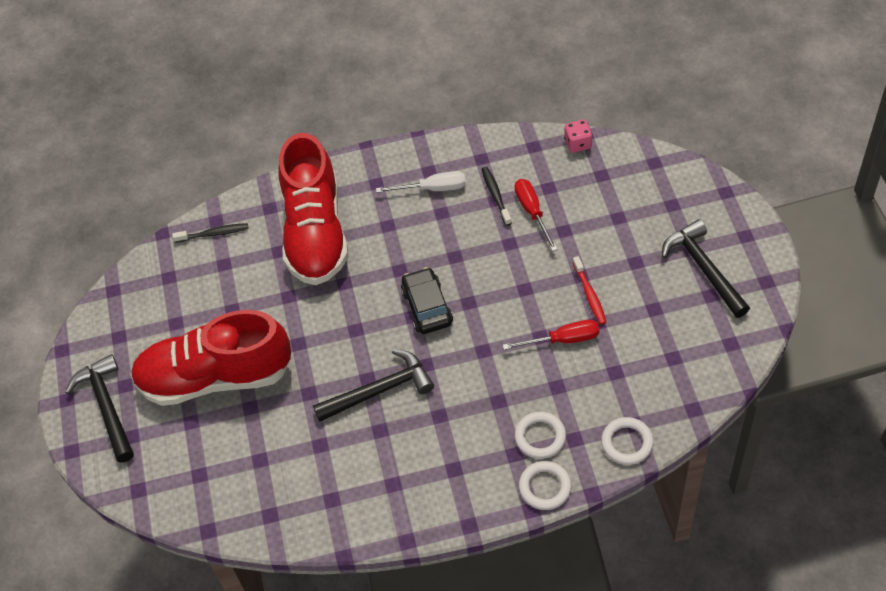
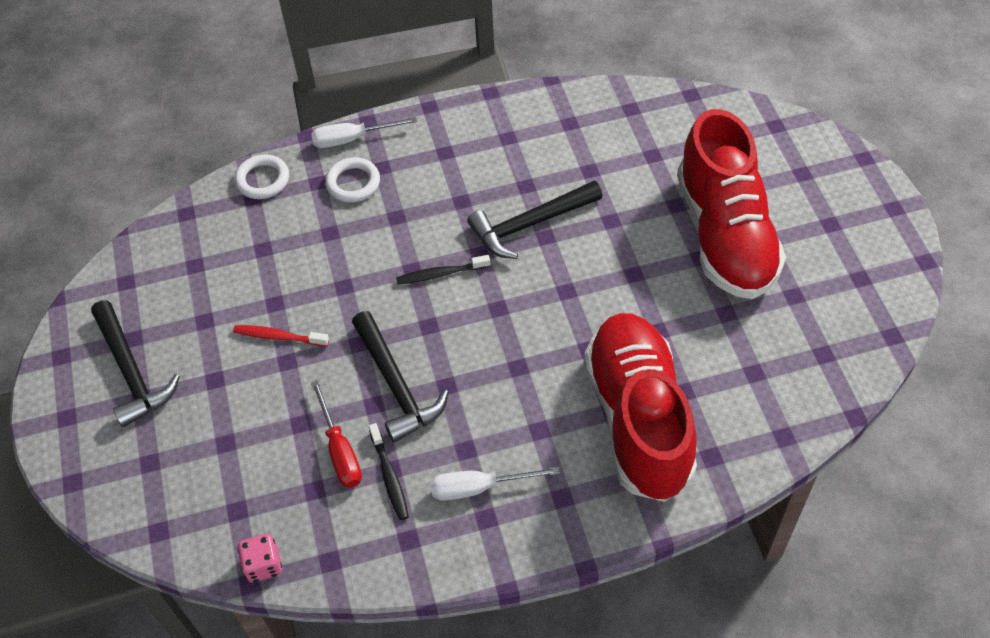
camera: 175 degrees right, 0 degrees up
black hammer [65,354,134,463] -> black hammer moved to [352,311,449,442]
red shoe [130,310,291,406] -> red shoe turned 90 degrees clockwise [677,109,786,299]
black toothbrush [172,223,249,243] -> black toothbrush moved to [396,255,491,285]
black car [401,267,453,334] -> none
red screwdriver [503,320,599,350] -> none
white ring [519,461,572,510] -> white screwdriver [311,117,417,148]
red toothbrush [573,256,606,325] -> red toothbrush turned 60 degrees counterclockwise [233,325,329,347]

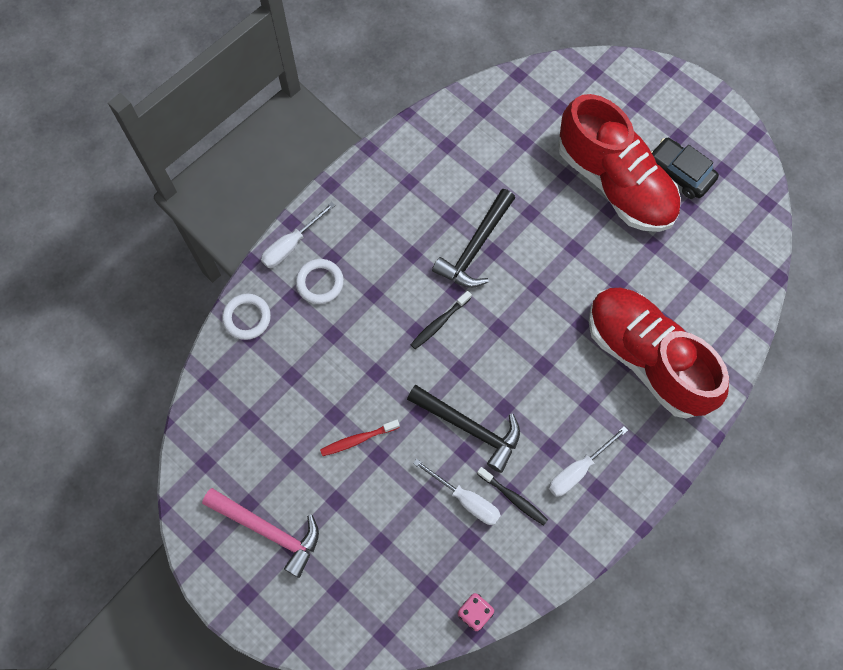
camera: 35 degrees left, 15 degrees up
black hammer [91,300,180,427] -> pink hammer [202,488,319,578]
red screwdriver [311,380,362,488] -> white screwdriver [413,459,501,525]
none -> black car [651,138,719,199]

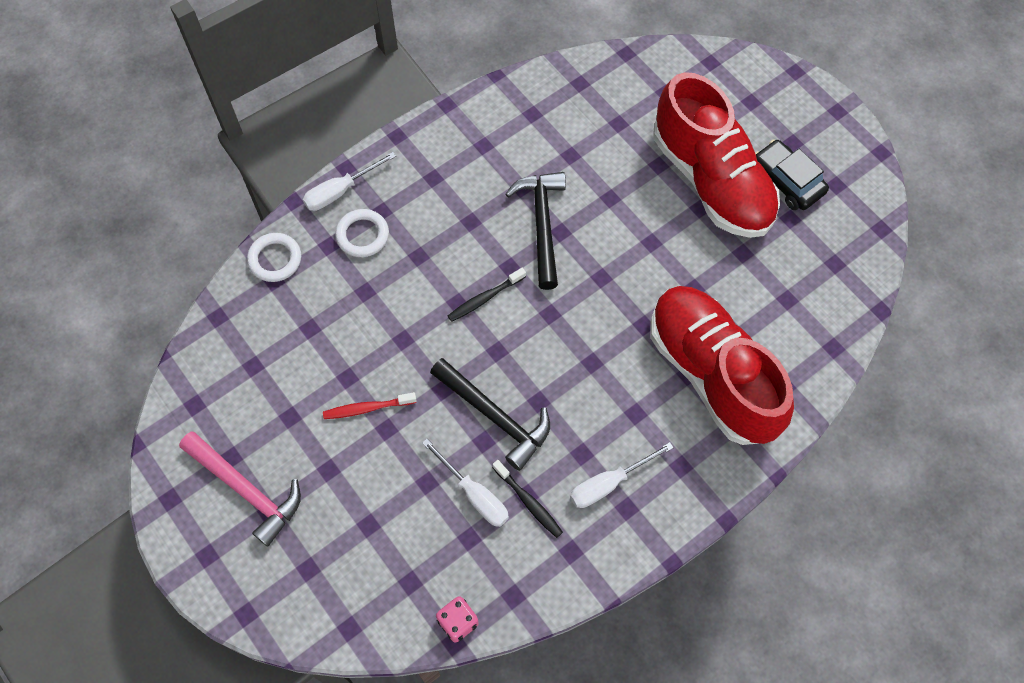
camera: 10 degrees right, 5 degrees down
black hammer [432,189,515,288] -> black hammer turned 135 degrees clockwise [506,172,566,290]

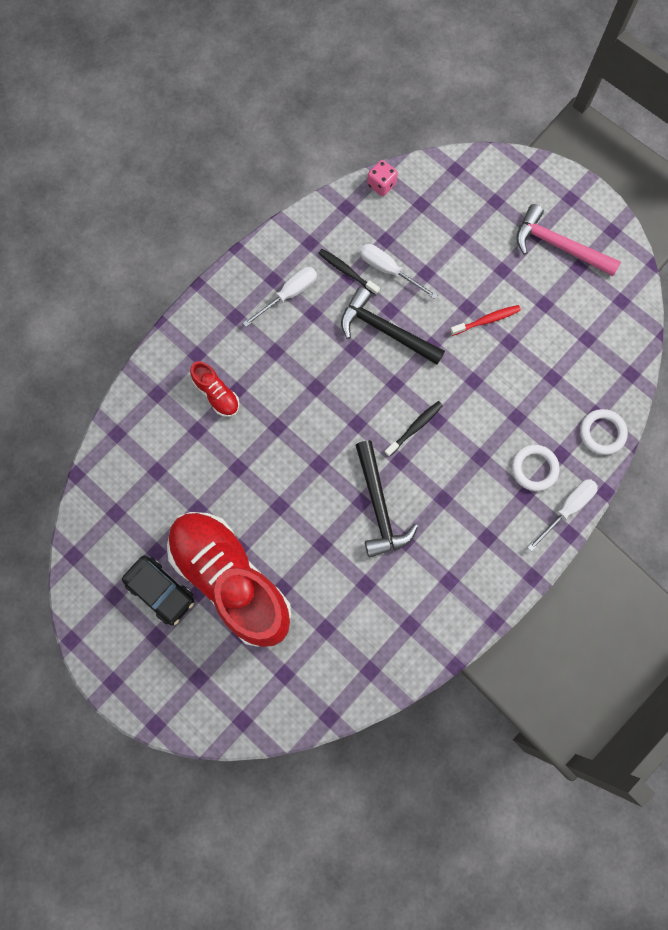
camera: 170 degrees right, 10 degrees up
red shoe [650,286,794,445] -> red shoe [190,361,240,417], size x0.41

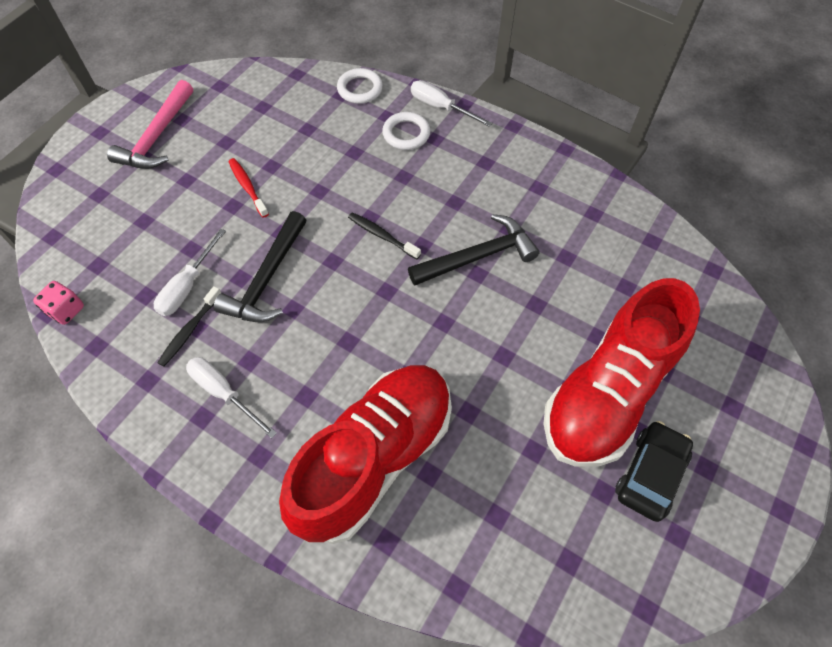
camera: 100 degrees left, 15 degrees down
red shoe [190,361,240,417] -> red shoe [279,365,452,544], size x2.41

